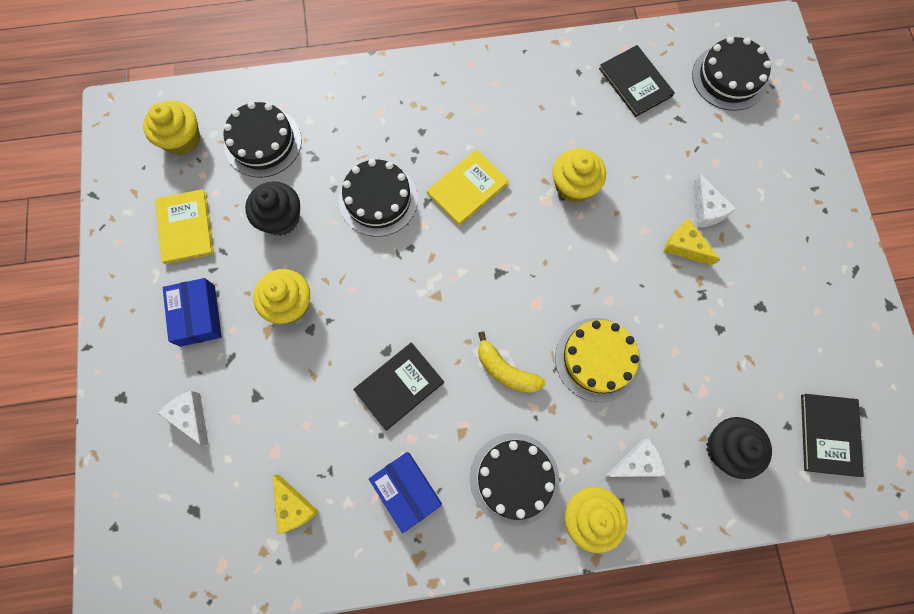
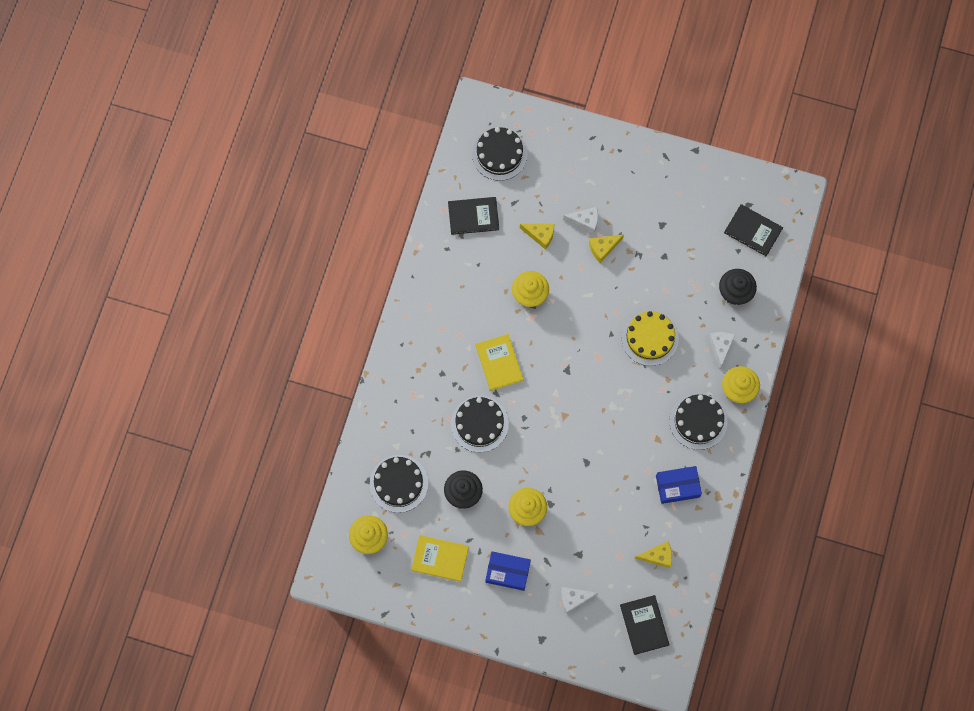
camera: 65 degrees left, 0 degrees up
black book [353,343,444,431] -> black book moved to [620,595,670,655]
yellow banana [478,331,546,393] -> none
none -> yellow cheese [520,224,554,250]

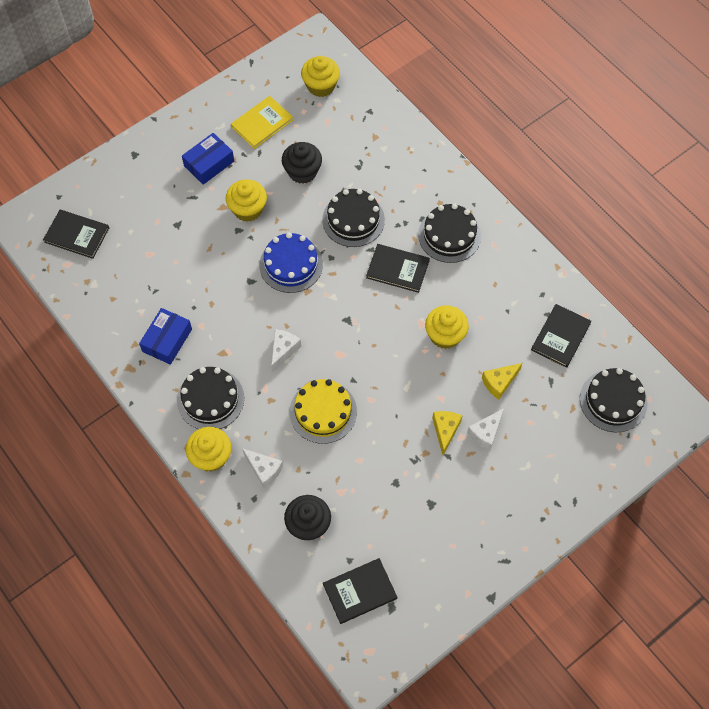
camera: 125 degrees right, 10 degrees down
black cake [370,455,428,513] -> black cake moved to [418,204,481,263]
yellow book [476,334,523,391] -> black book [366,244,430,293]
white cheese [561,587,598,614] -> white cheese moved to [271,329,301,372]
yellow cheese [635,541,672,568] -> none
none -> blue cake [259,232,323,293]

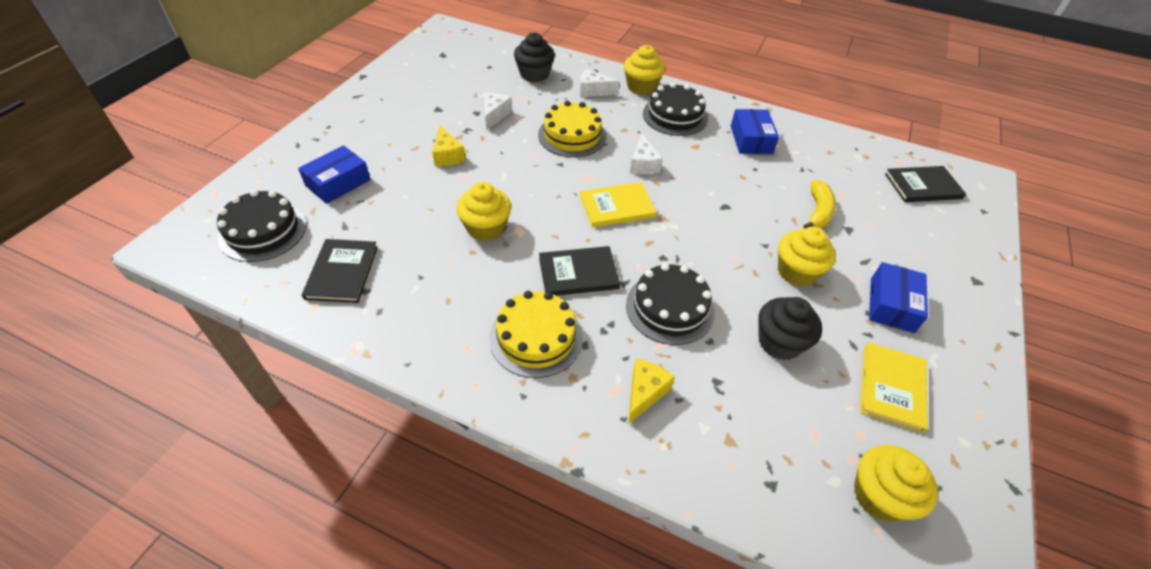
camera: 150 degrees right, 15 degrees down
blue cake [259,232,323,293] -> none
black book [323,558,397,624] -> none
black cake [418,204,481,263] -> yellow cake [489,291,583,378]
white cheese [467,408,504,450] -> white cheese moved to [484,93,512,131]
yellow cheese [482,363,522,400] -> yellow cheese moved to [628,359,675,424]
none -> blue box [298,145,371,204]
none -> yellow book [580,182,657,228]
none -> yellow banana [803,180,836,229]

